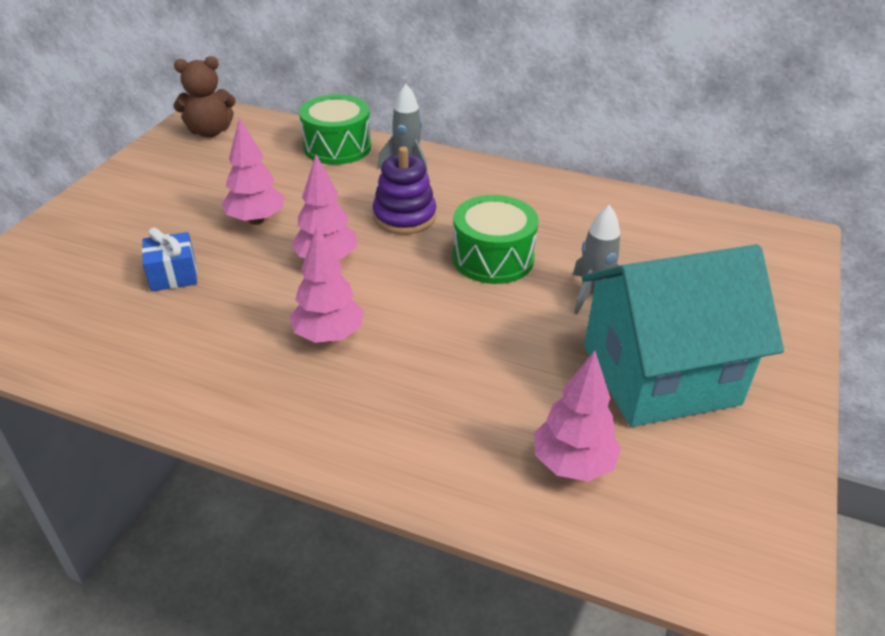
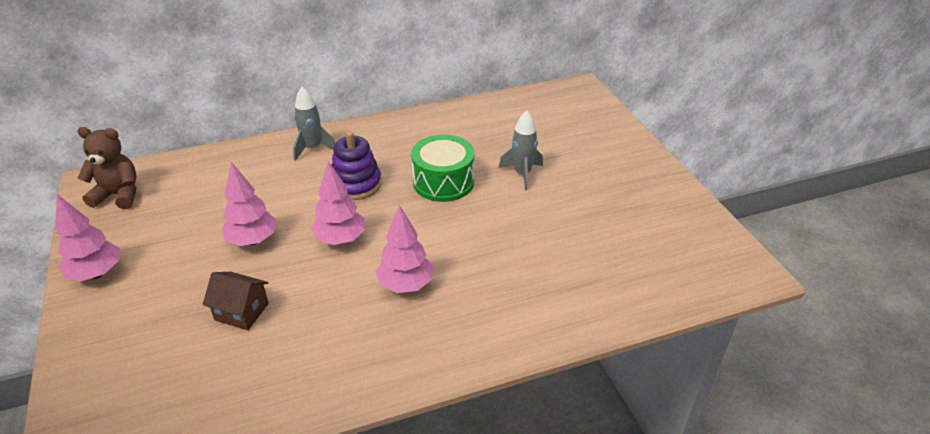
camera: 40 degrees left, 0 degrees up
blue gift [142,227,197,291] -> brown house [203,272,269,330]
brown teddy bear [173,56,236,137] -> brown teddy bear turned 120 degrees counterclockwise [77,127,137,209]
green drum [299,95,371,165] -> none
pink tree [534,351,621,481] -> pink tree moved to [56,194,120,281]
turquoise house [582,244,784,427] -> none

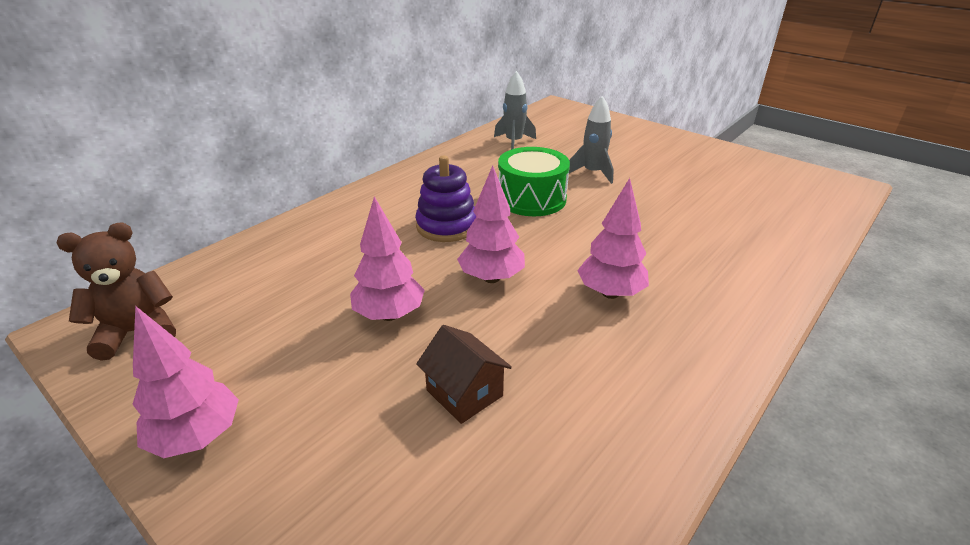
camera: 30 degrees left, 5 degrees down
brown house [203,272,269,330] -> brown house turned 60 degrees clockwise [416,325,512,424]
grey rocket [293,87,335,161] -> grey rocket moved to [494,71,536,150]

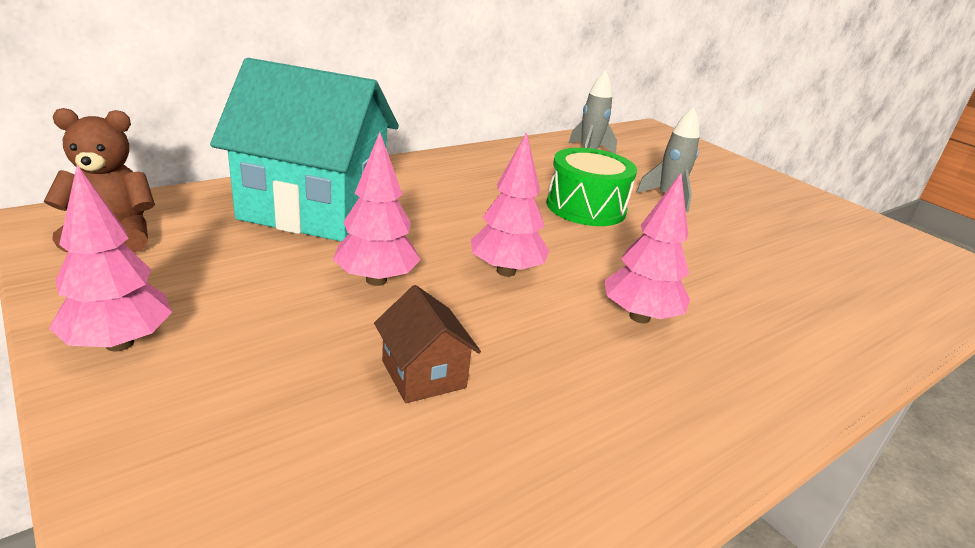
camera: 10 degrees right, 5 degrees down
purple stacking toy [415,156,476,242] -> none
none -> turquoise house [210,58,399,242]

